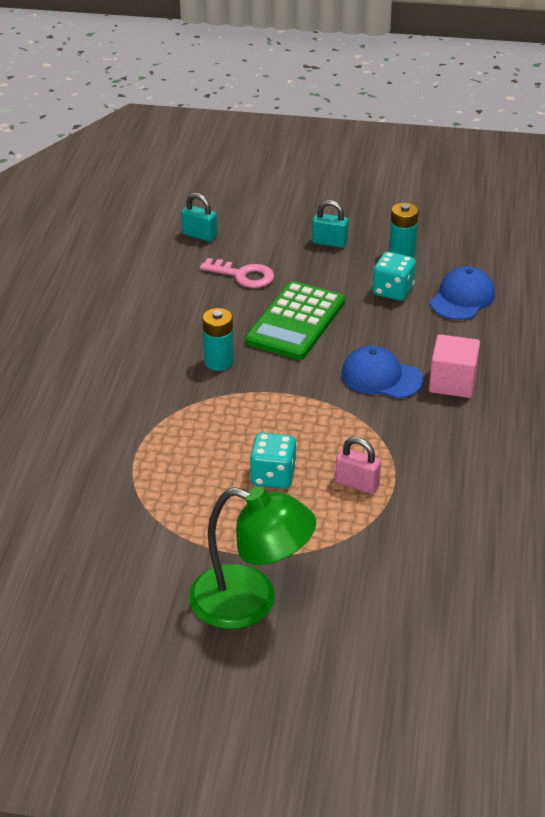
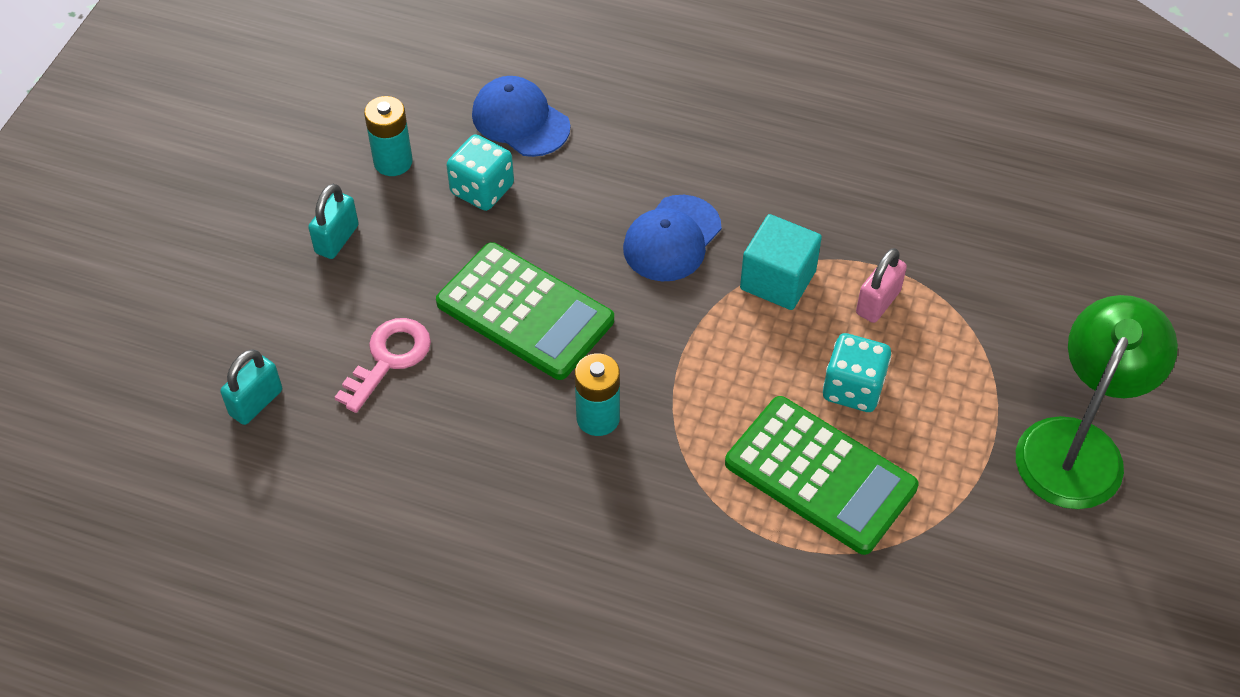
camera: 80 degrees left, 15 degrees up
pink cube [429,334,480,398] -> none
none -> green calculator [725,396,919,555]
none -> turquoise cube [740,214,822,310]

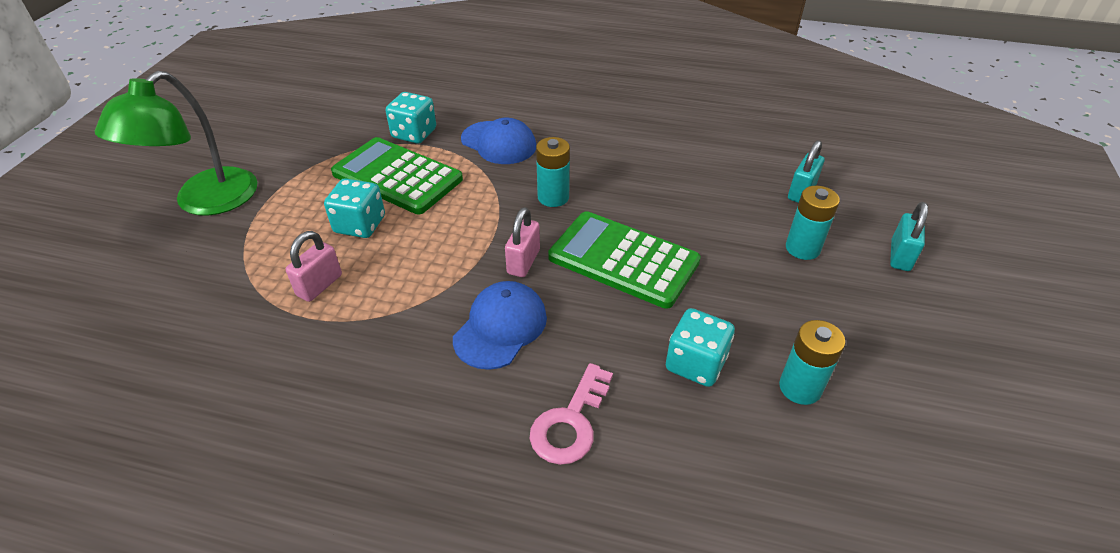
camera: 175 degrees right, 10 degrees down
turquoise padlock [308,184,359,259] -> turquoise padlock moved to [890,202,928,271]
pink key [335,318,431,413] -> pink key moved to [530,363,613,465]
blue cap [472,76,570,157] -> blue cap moved to [461,118,536,164]
turquoise cube [740,214,822,310] -> none
none -> turquoise dice [385,92,436,144]
none -> pink padlock [505,207,540,277]
none -> turquoise battery [786,186,840,260]

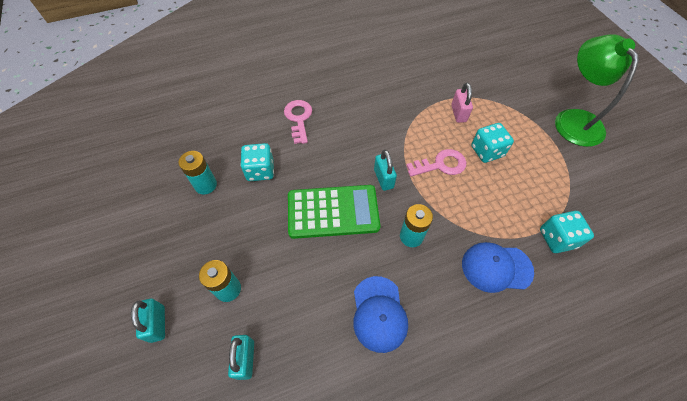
camera: 145 degrees right, 15 degrees up
green calculator [331,137,463,214] -> none
blue cap [453,281,547,370] -> blue cap moved to [353,276,408,353]
pink padlock [505,207,540,277] -> turquoise padlock [374,150,397,191]
none -> pink key [406,149,466,177]

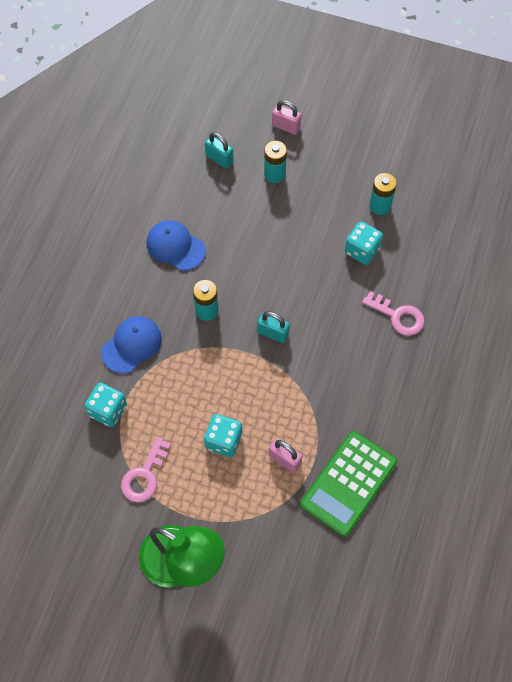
camera: 130 degrees right, 5 degrees up
turquoise padlock [131,299,165,343] -> pink padlock [272,100,301,135]
green calculator [288,185,381,239] -> green calculator moved to [300,431,397,537]
pink key [406,149,466,177] -> pink key moved to [121,437,171,503]

